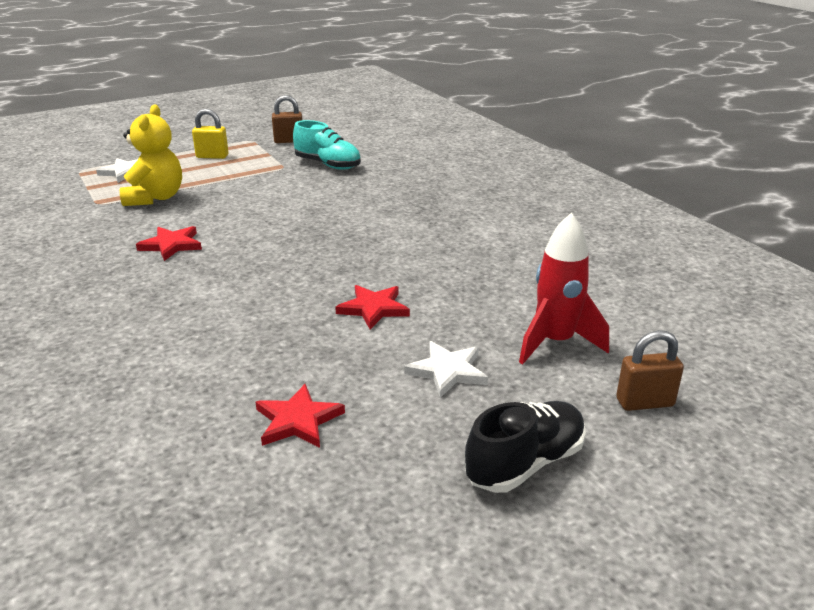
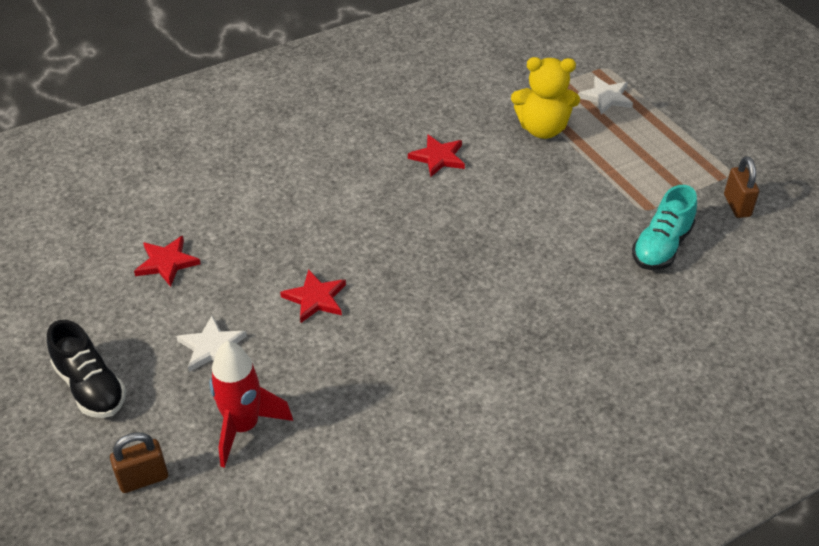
camera: 90 degrees right, 15 degrees up
yellow padlock [192,109,229,159] -> none
brown padlock [616,330,684,411] -> brown padlock turned 75 degrees clockwise [110,432,168,493]

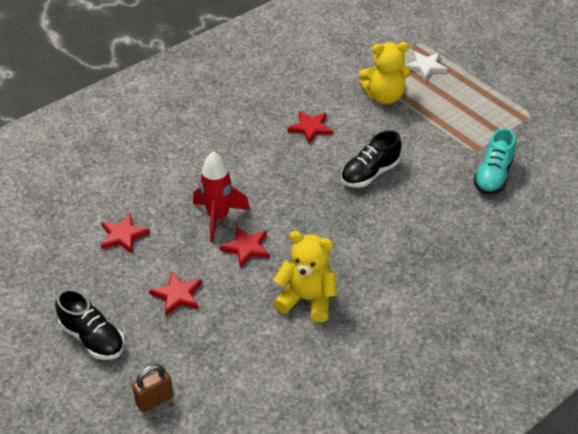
camera: 10 degrees left, 0 degrees up
white star [176,316,247,372] -> red star [149,271,202,316]
red rocket [209,341,293,468] -> red rocket moved to [193,151,250,242]
brown padlock [724,156,759,218] -> none
none -> yellow teddy bear [274,231,337,322]
none -> black shoe [341,130,402,188]

